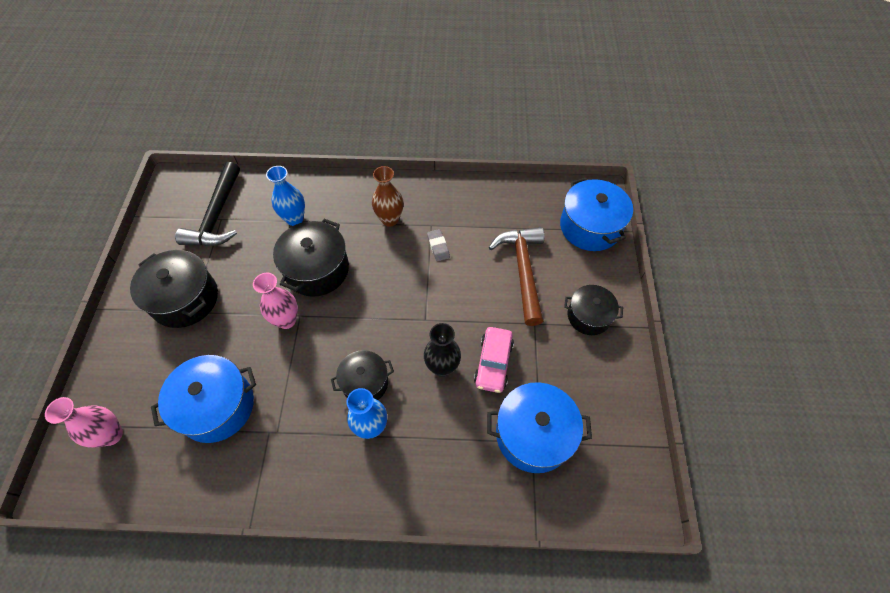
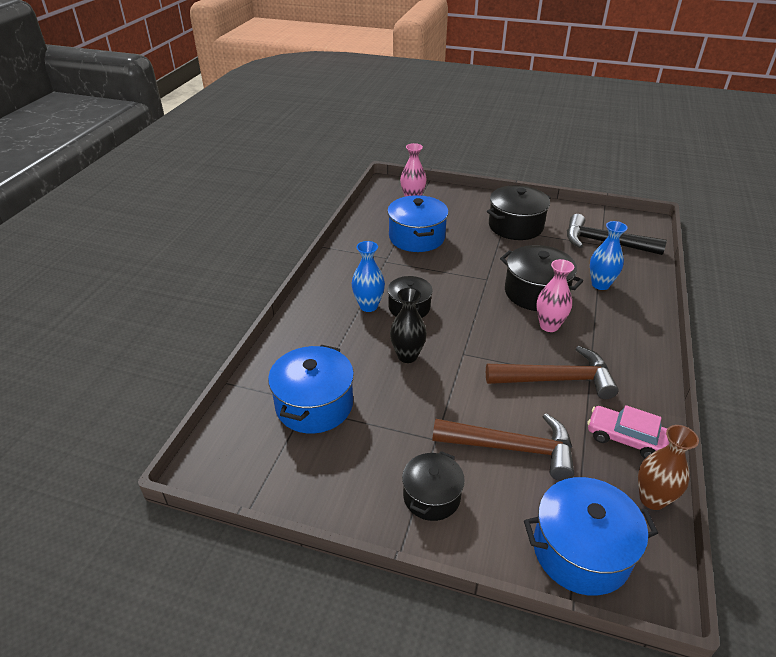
camera: 105 degrees right, 20 degrees down
pink vase [253,273,298,329] -> pink vase moved to [536,259,574,332]
brown vase [372,166,403,227] -> brown vase moved to [638,425,699,510]
grey eraser [427,229,450,261] -> brown hammer [486,346,619,399]
pink car [474,327,514,393] -> pink car moved to [587,405,669,458]

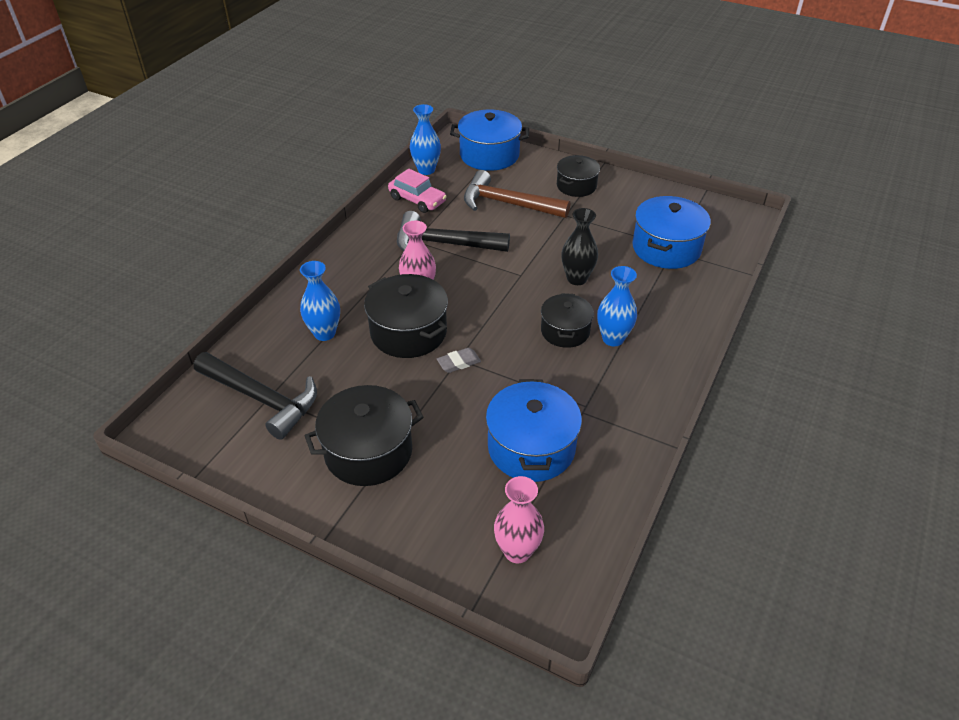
camera: 170 degrees left, 5 degrees up
brown hammer [486,346,619,399] -> black hammer [397,211,510,252]
brown vase [638,425,699,510] -> blue vase [410,104,441,175]
none -> grey eraser [437,348,481,373]

